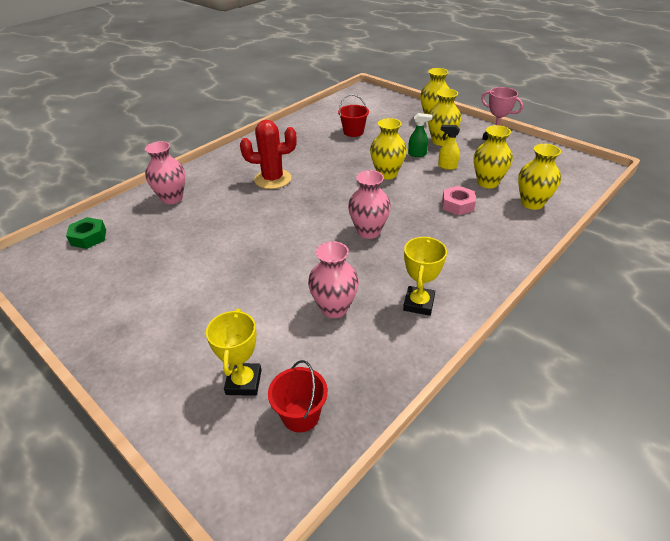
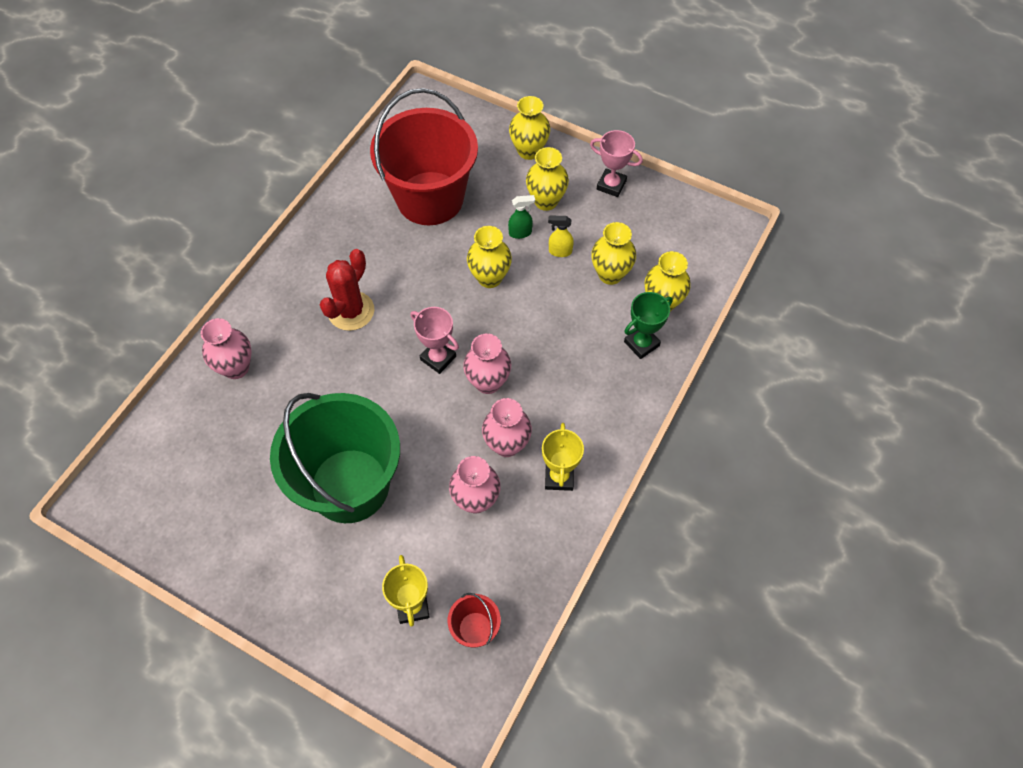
camera: 15 degrees left, 20 degrees up
green nut [66,217,106,249] -> none
red cactus [240,120,297,189] -> red cactus turned 45 degrees counterclockwise [320,249,374,331]
red bucket [338,94,369,137] -> red bucket [370,88,478,225], size x2.50
pink nut [442,186,476,215] -> none
none -> green bucket [270,393,400,523]
none -> pink trophy [410,307,459,374]
none -> pink vase [482,398,532,457]
none -> green trophy [624,292,673,359]

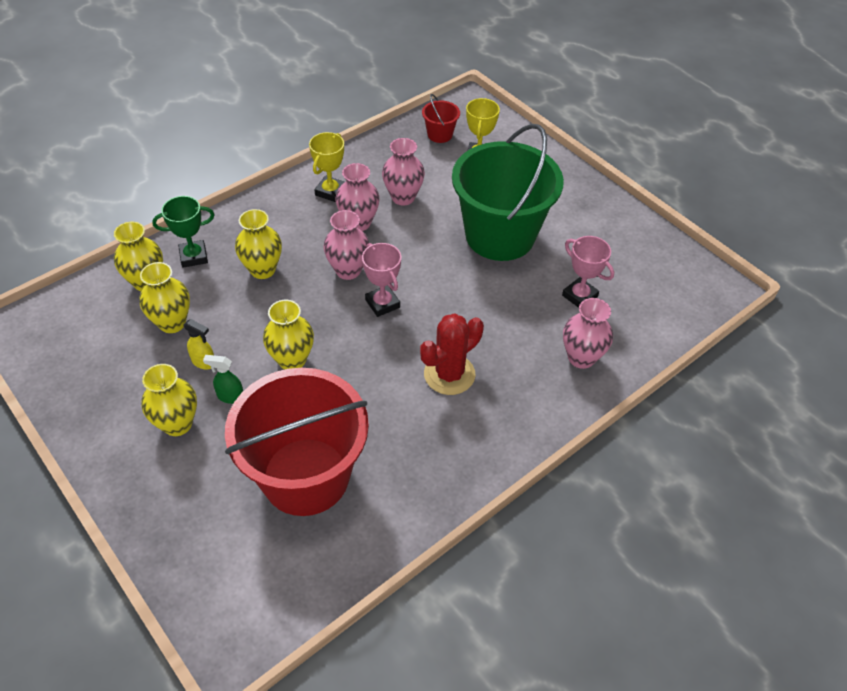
camera: 160 degrees left, 10 degrees down
yellow vase [509,96,550,160] -> yellow vase moved to [235,209,282,279]
pink trophy [590,130,643,197] -> pink trophy moved to [562,236,614,308]

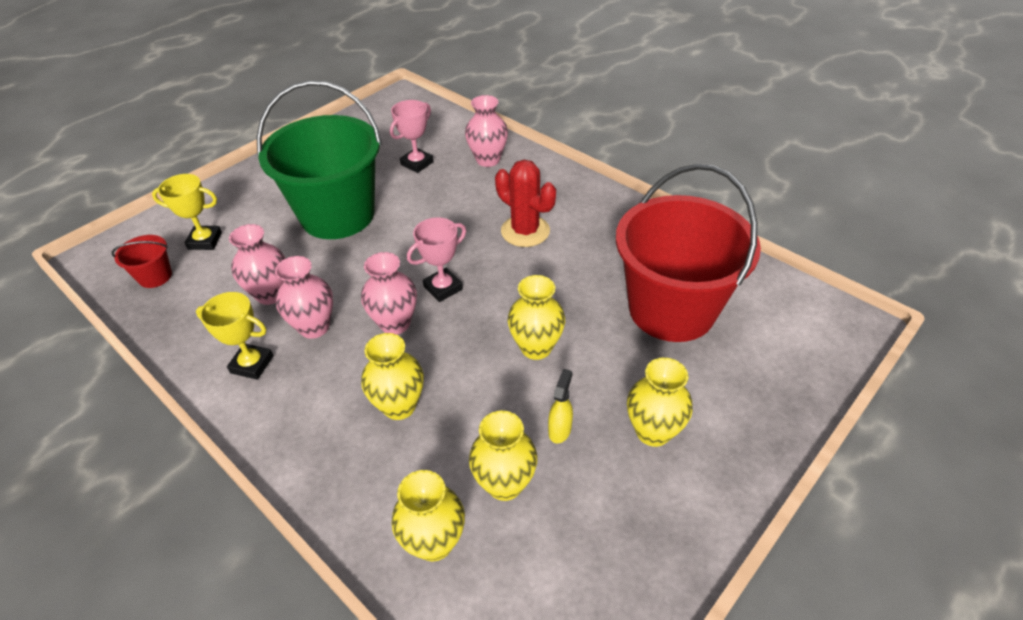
camera: 95 degrees left, 5 degrees down
green trophy [152,196,214,268] -> none
green spray bottle [203,355,243,404] -> none

